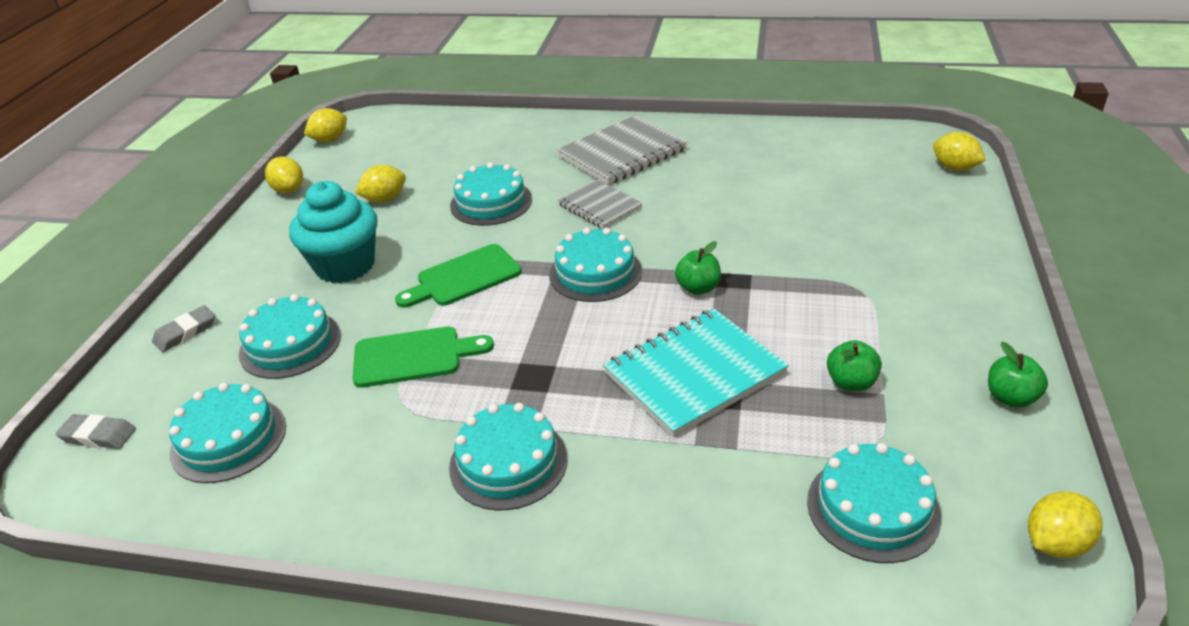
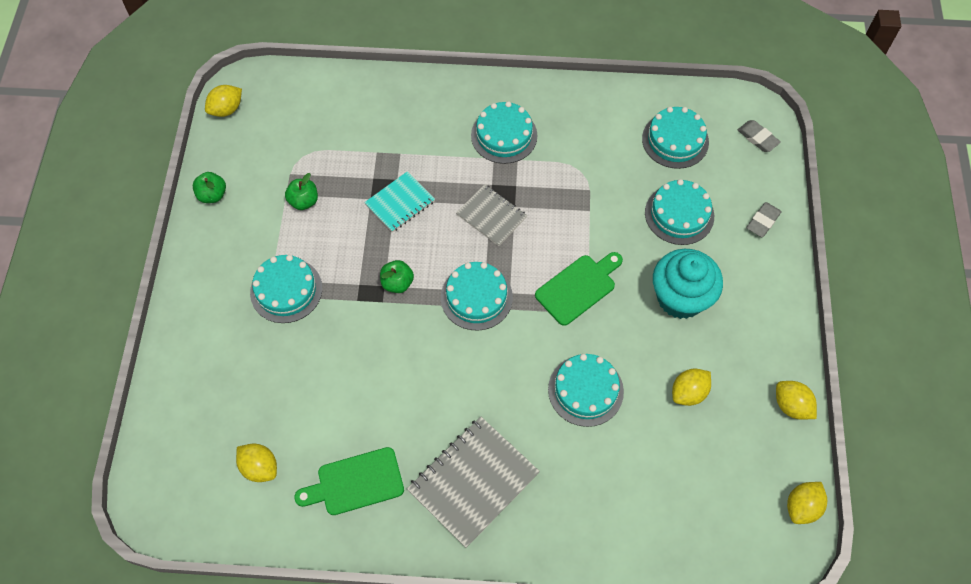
camera: 170 degrees right, 25 degrees up
grey eraser [55,414,136,449] -> grey eraser turned 45 degrees clockwise [738,120,781,152]
green cutting board [353,327,494,388] -> green cutting board moved to [294,447,404,515]
grey notebook [558,179,643,229] -> grey notebook moved to [456,184,527,246]
turquoise notebook [603,309,789,437] -> turquoise notebook [364,171,435,233], size x0.61
turquoise cake [807,443,941,563] -> turquoise cake moved to [250,255,322,323]
yellow lemon [933,132,986,171] -> yellow lemon moved to [236,444,277,482]

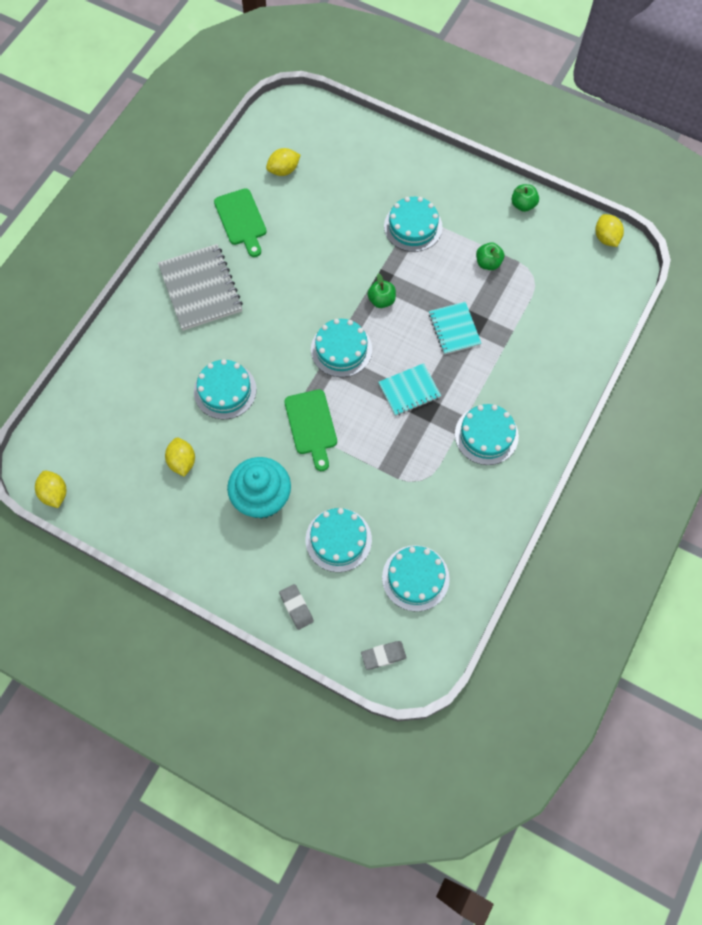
camera: 115 degrees right, 5 degrees up
green cutting board [294,447,404,515] -> green cutting board turned 150 degrees clockwise [214,188,267,257]
grey notebook [456,184,527,246] -> turquoise notebook [378,363,441,416]
yellow lemon [776,381,817,420] -> none

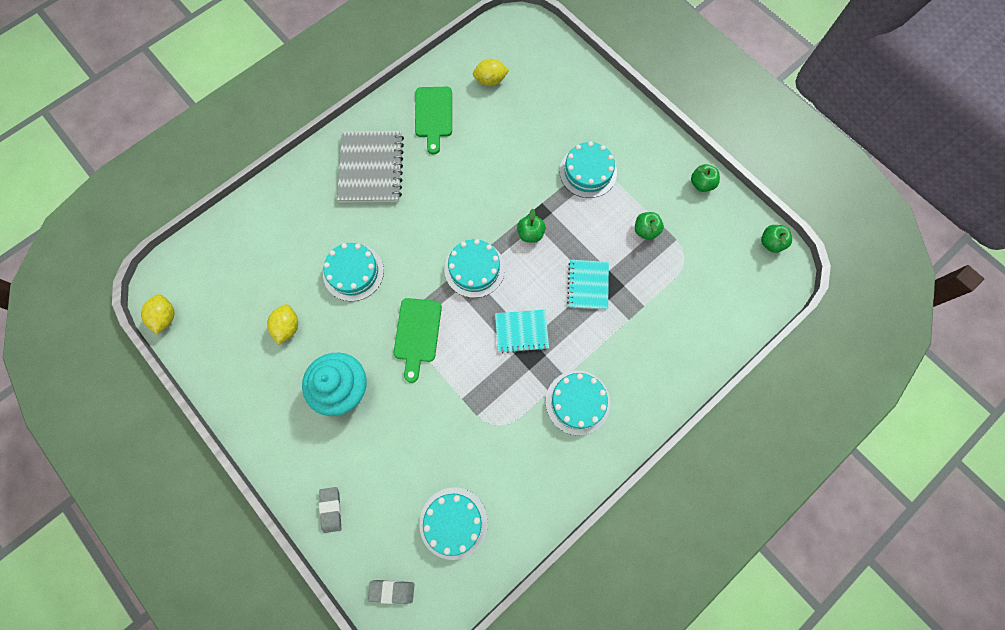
camera: 20 degrees right, 5 degrees up
turquoise cake [305,508,372,572] -> none
yellow lemon [595,214,624,247] -> green apple [761,225,792,253]

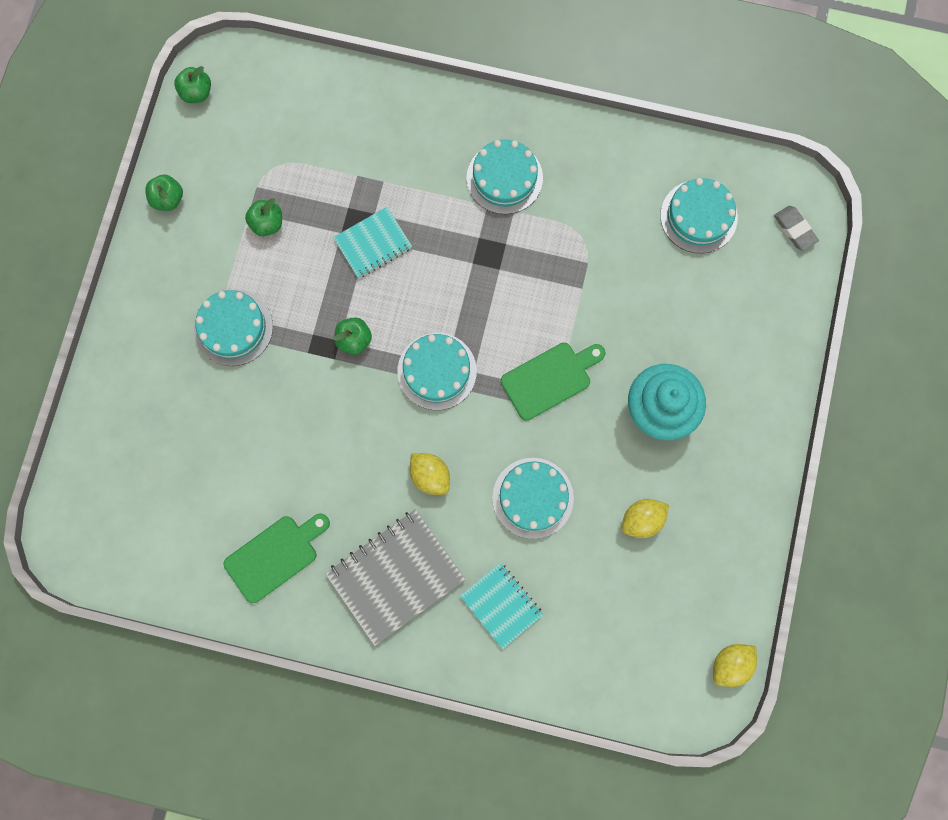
camera: 125 degrees left, 5 degrees up
grey eraser [319,487,341,533] -> none
yellow lemon [473,59,509,86] -> yellow lemon moved to [410,453,450,495]
turquoise notebook [495,310,549,353] -> turquoise notebook moved to [460,562,543,649]

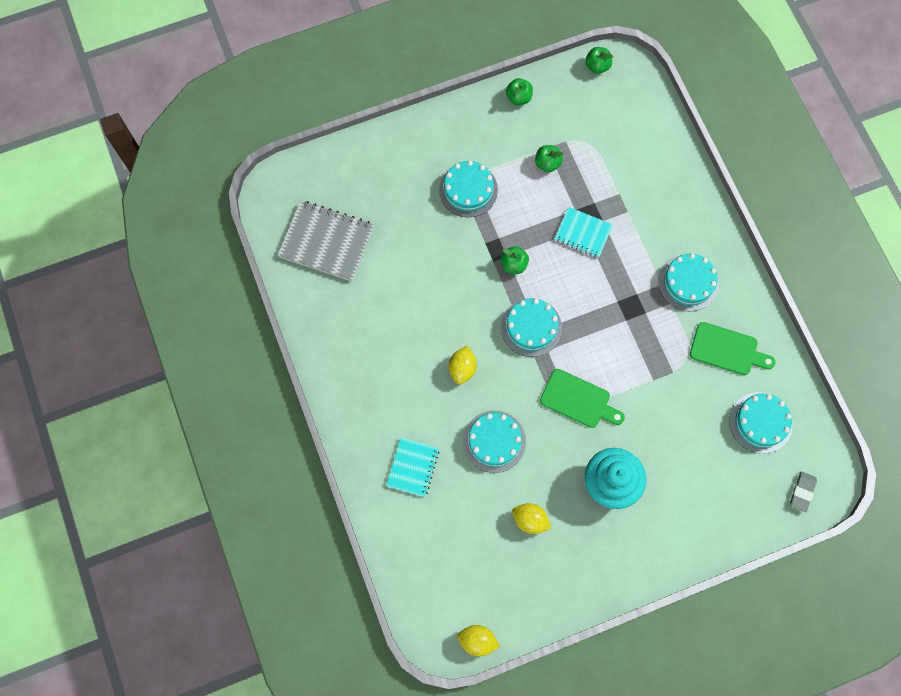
camera: 55 degrees right, 5 degrees down
green cutting board [224,514,330,603] -> green cutting board moved to [690,322,775,375]
grey notebook [325,509,465,646] -> grey notebook moved to [278,201,375,282]

